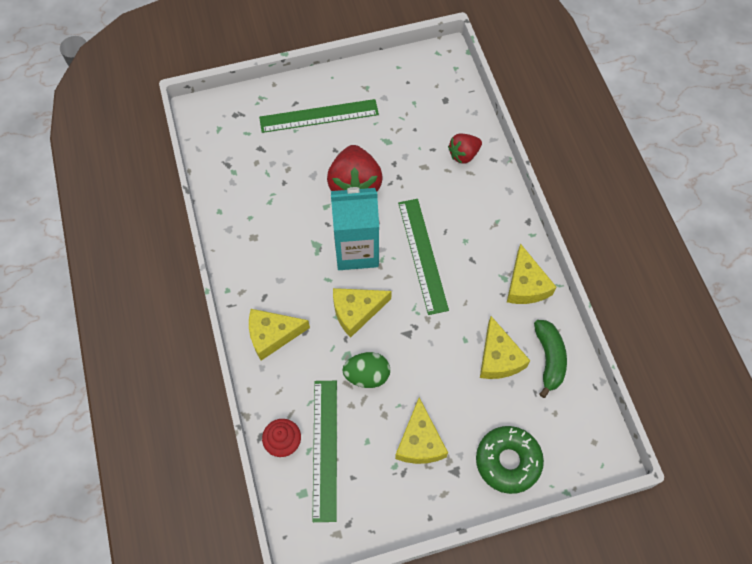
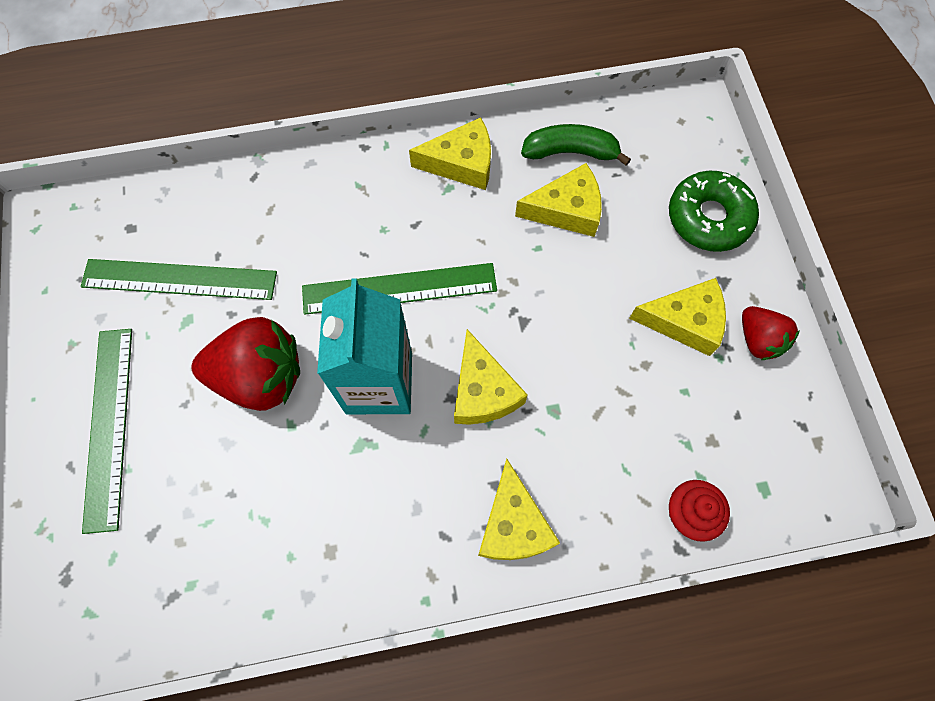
camera: 85 degrees left, 5 degrees up
green ruler [312,381,337,522] -> green ruler moved to [81,259,277,300]
green egg [342,352,390,388] -> none
red strawberry [448,134,482,164] -> red strawberry moved to [742,306,800,360]

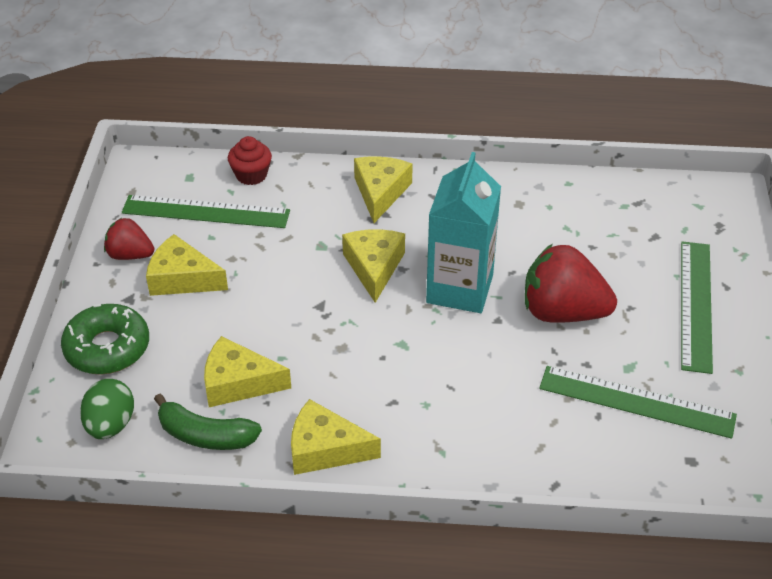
camera: 165 degrees left, 25 degrees down
green ruler [302,263,497,315] -> green ruler moved to [122,195,290,228]
red strawberry [742,306,800,360] -> red strawberry turned 60 degrees counterclockwise [104,218,154,260]
none -> green egg [80,379,134,439]

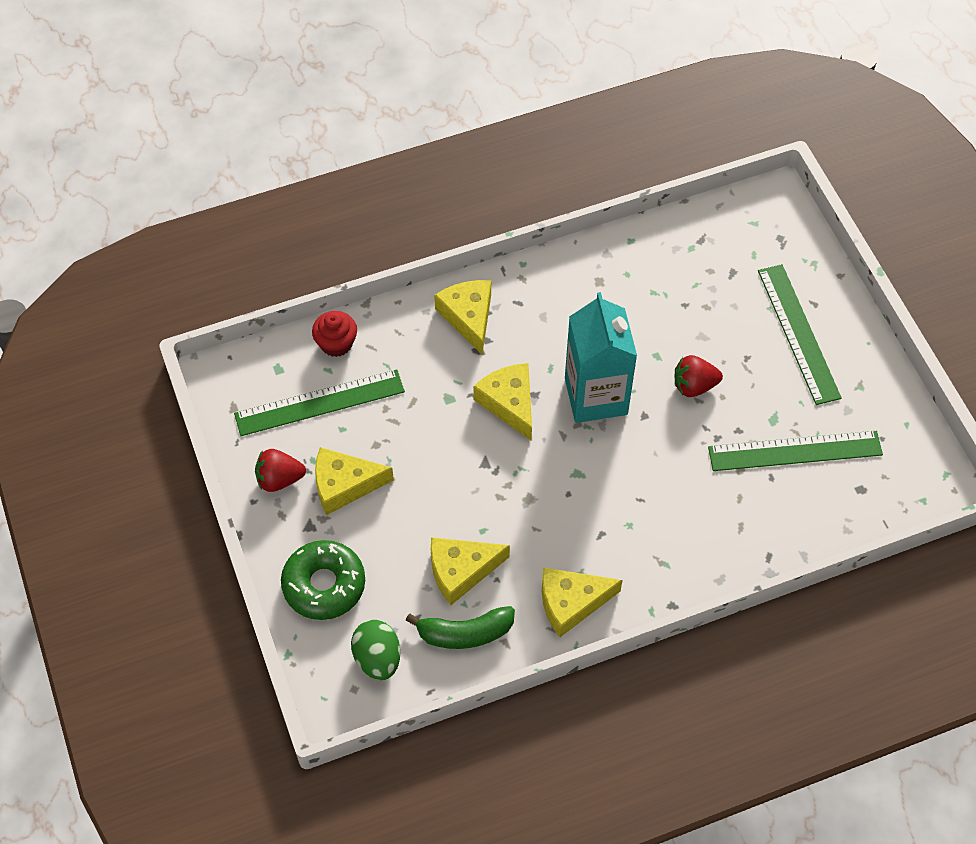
camera: 25 degrees left, 15 degrees up
red strawberry [525,244,617,323] -> red strawberry [675,355,723,397], size x0.57

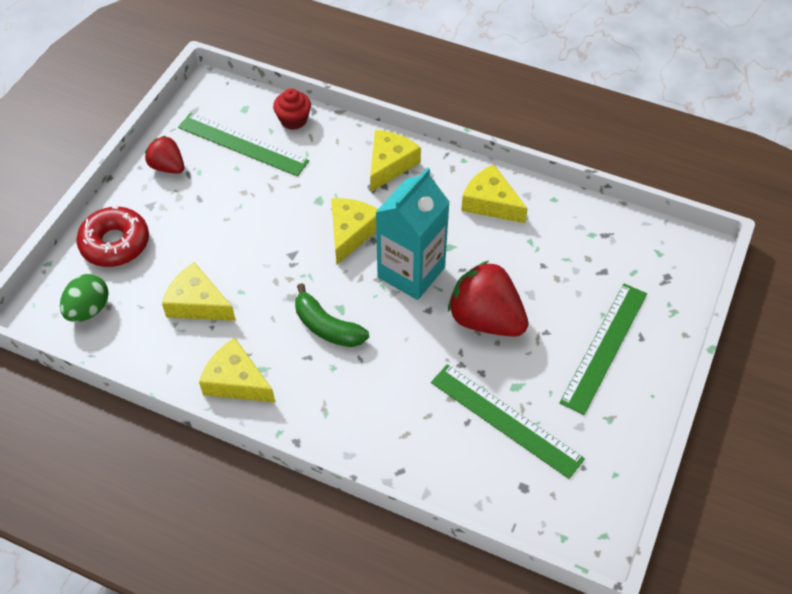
camera: 45 degrees right, 5 degrees down
green donut [281,540,365,620] -> red donut [76,206,149,267]
yellow cheese [315,447,394,515] -> yellow cheese moved to [461,164,528,223]
green banana [406,606,515,649] -> green banana moved to [295,283,369,347]
red strawberry [675,355,723,397] -> red strawberry [448,261,528,337], size x1.77

